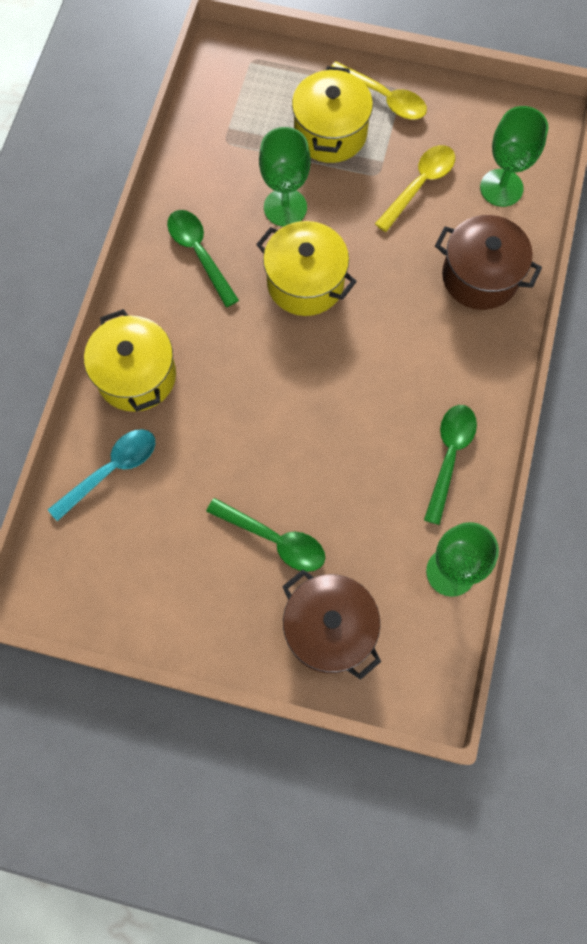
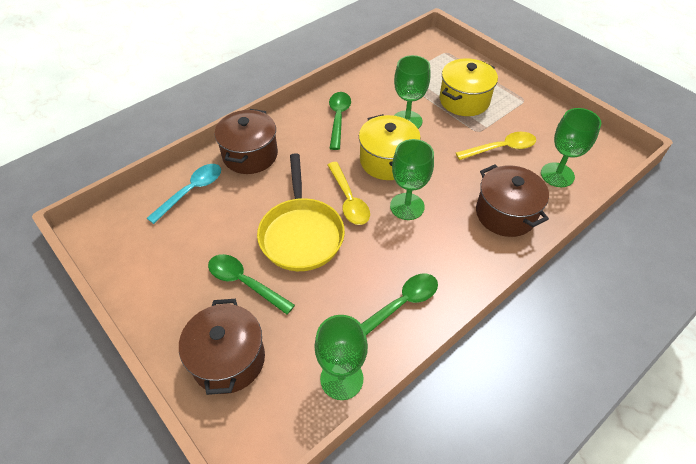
camera: 35 degrees right, 20 degrees down
turquoise spoon [48,429,155,521] -> turquoise spoon turned 45 degrees counterclockwise [147,164,221,224]
yellow pot [84,309,176,412] -> brown pot [214,109,278,174]
green spoon [206,498,325,572] -> green spoon turned 150 degrees clockwise [208,254,295,315]
yellow spoon [331,61,427,119] -> yellow spoon moved to [328,162,370,225]
none -> yellow pan [257,153,345,271]
none -> green goblet [390,139,434,220]

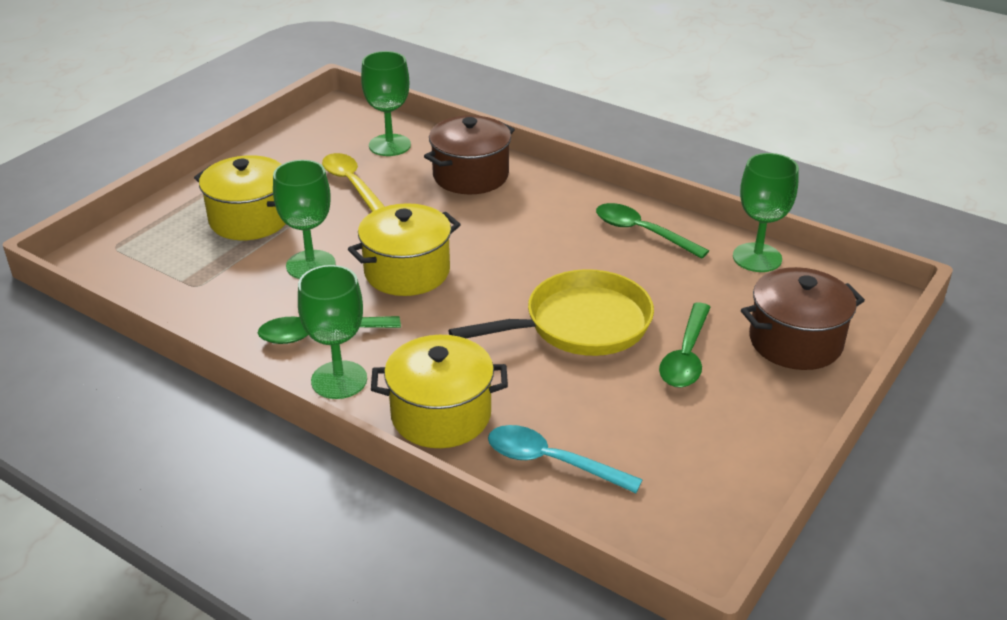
camera: 105 degrees left, 15 degrees down
brown pot [214,109,278,174] -> yellow pot [371,335,508,448]
yellow spoon [328,162,370,225] -> none
green goblet [390,139,434,220] -> green goblet moved to [298,265,367,399]

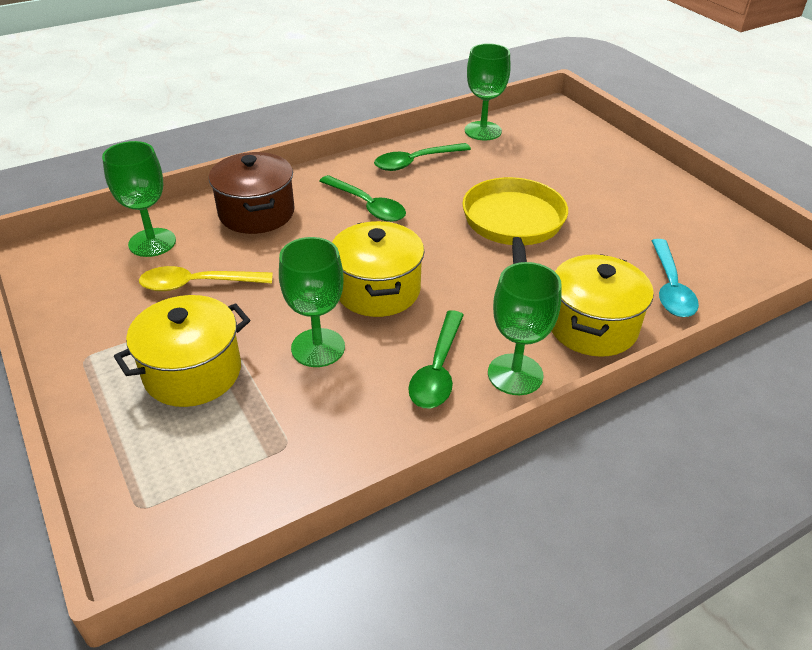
camera: 65 degrees left, 5 degrees up
turquoise spoon [488,425,643,493] -> turquoise spoon turned 45 degrees counterclockwise [651,239,699,317]
green spoon [659,302,711,388] -> green spoon moved to [319,175,406,222]
brown pot [741,267,865,370] -> none

